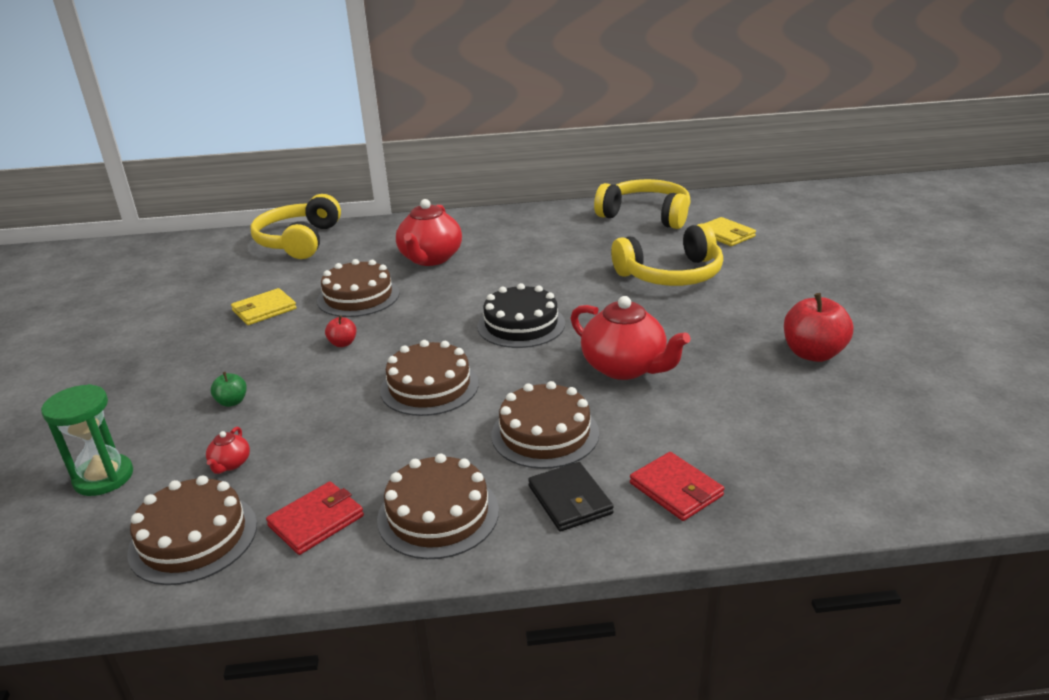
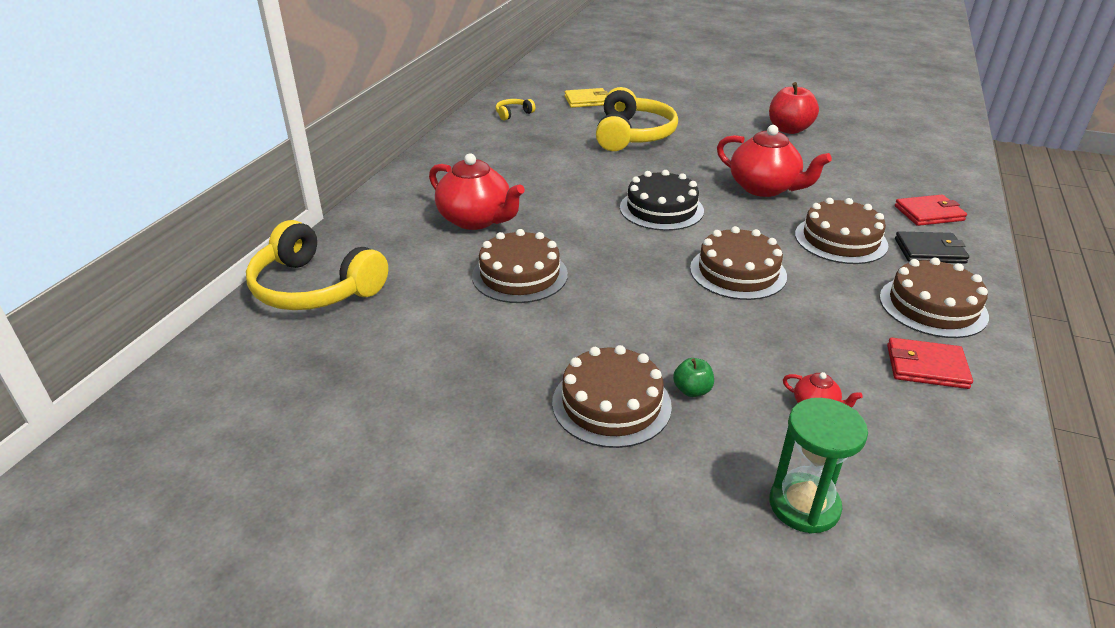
camera: 65 degrees left, 5 degrees up
brown cake [127,475,257,585] -> brown cake moved to [552,345,672,448]
yellow wallet [231,288,297,325] -> none
red wallet [266,482,364,555] -> red wallet turned 60 degrees counterclockwise [887,338,973,389]
red apple [325,315,356,347] -> none
red teapot [570,296,691,380] -> red teapot turned 60 degrees clockwise [717,125,832,197]
yellow headphones [594,179,691,229] -> yellow headphones [495,99,535,121], size x0.43

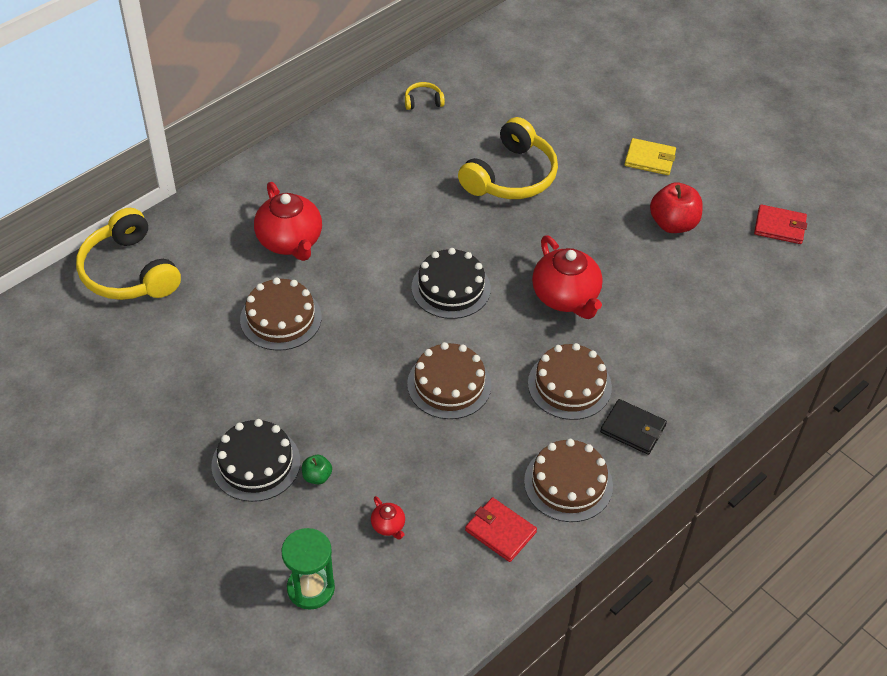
camera: 25 degrees right, 15 degrees up
brown cake [552,345,672,448] -> black cake [211,419,300,502]
yellow wallet [565,88,608,108] -> yellow wallet moved to [625,138,676,175]
red wallet [895,195,967,226] -> red wallet moved to [754,204,807,244]

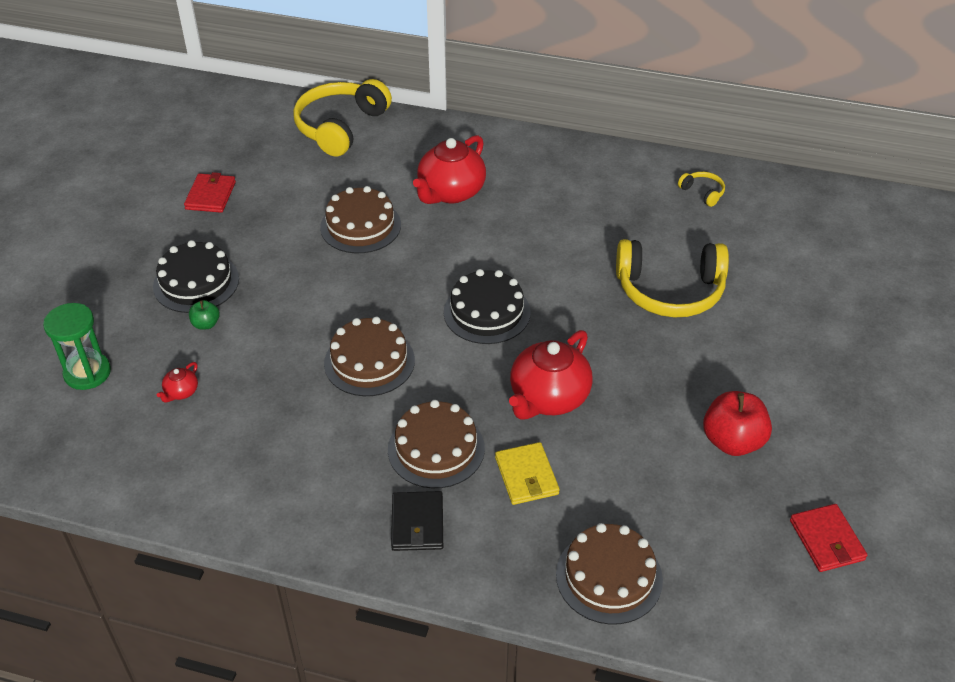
camera: 60 degrees right, 5 degrees down
red wallet [465,497,537,562] -> red wallet moved to [184,172,236,213]
brown cake [524,439,613,522] -> brown cake moved to [556,523,663,625]
yellow wallet [625,138,676,175] -> yellow wallet moved to [495,442,560,505]

